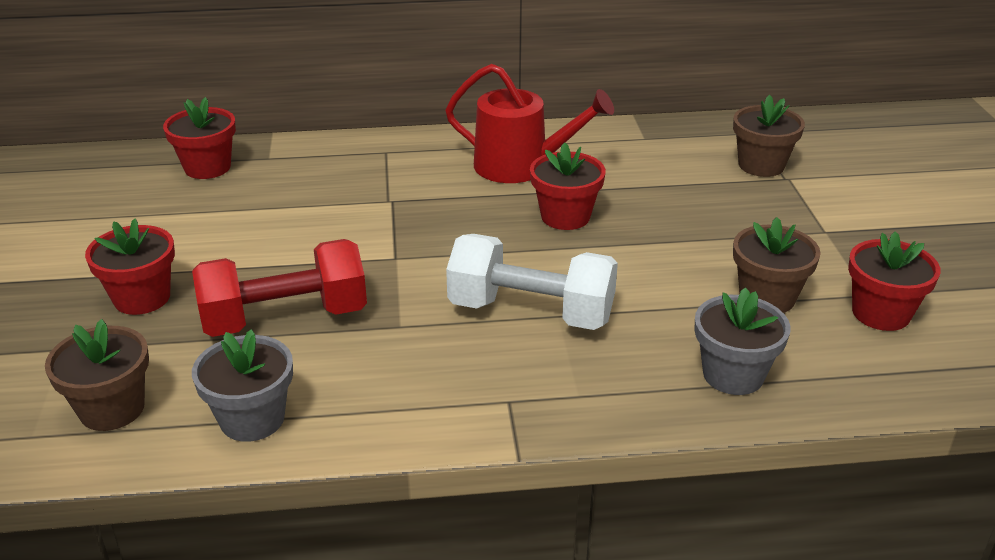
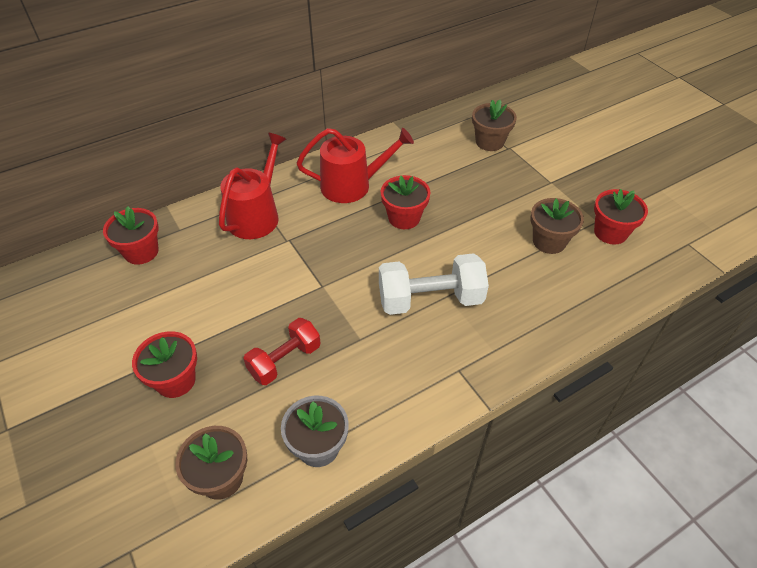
camera: 25 degrees left, 15 degrees up
red dumbbell [192,239,367,337] -> red dumbbell [243,318,321,385], size x0.66
grey flower pot [695,287,791,395] -> none
none -> red watering can [219,133,286,239]

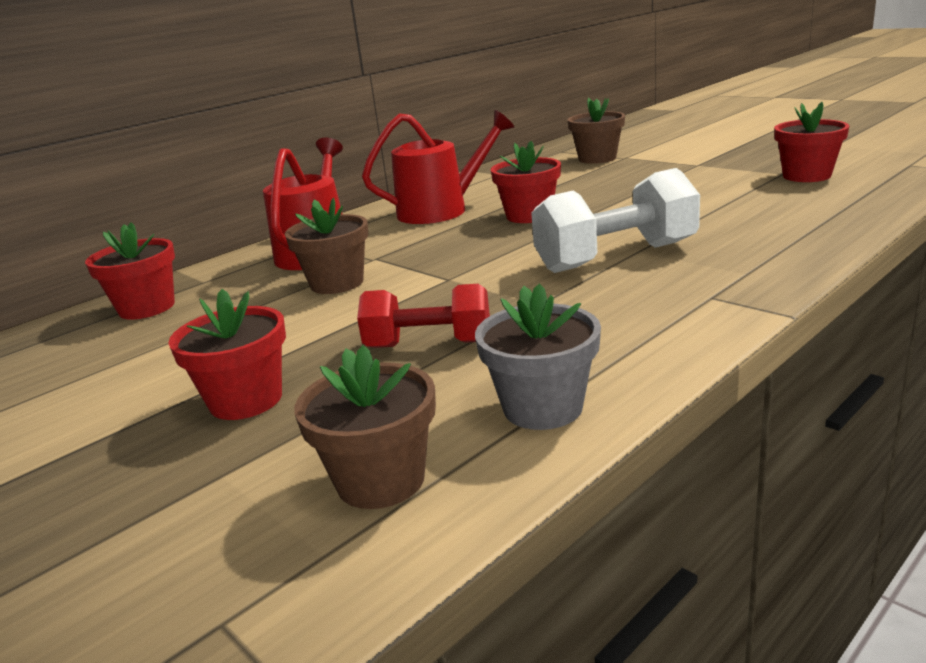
camera: 10 degrees left, 25 degrees down
red dumbbell [243,318,321,385] -> red dumbbell turned 60 degrees clockwise [357,284,490,348]
brown flower pot [530,198,584,254] -> brown flower pot moved to [285,198,368,294]

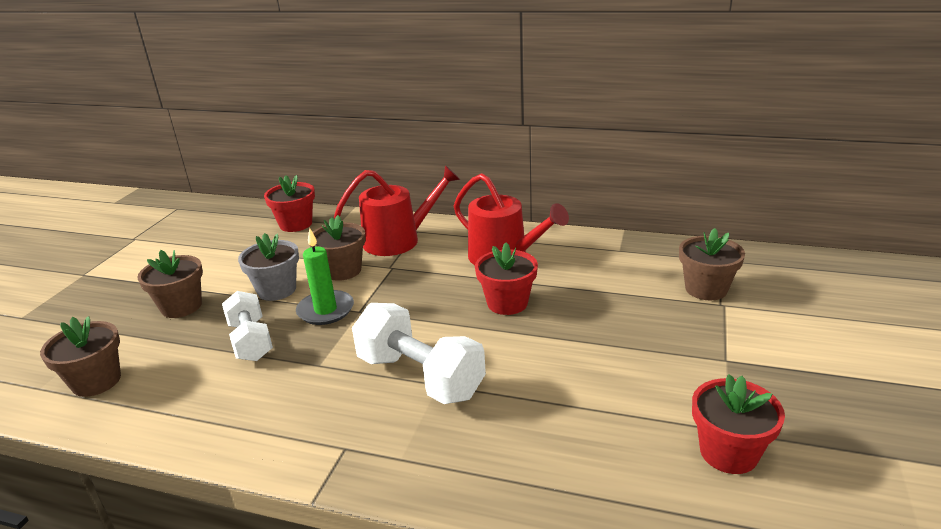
camera: 60 degrees right, 5 degrees up
red flower pot [169,289,286,420] -> brown flower pot [137,250,203,318]
red dumbbell [357,284,490,348] -> white dumbbell [222,291,273,361]
grey flower pot [475,284,601,430] -> grey flower pot moved to [238,233,299,301]
none -> green candle [296,228,354,325]

